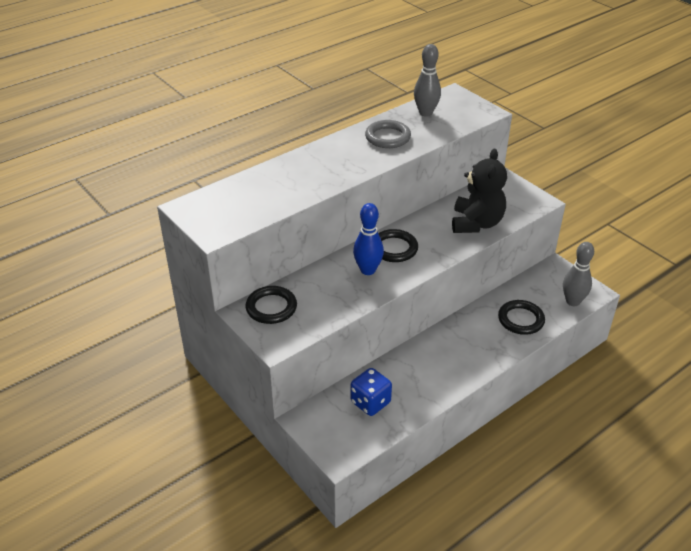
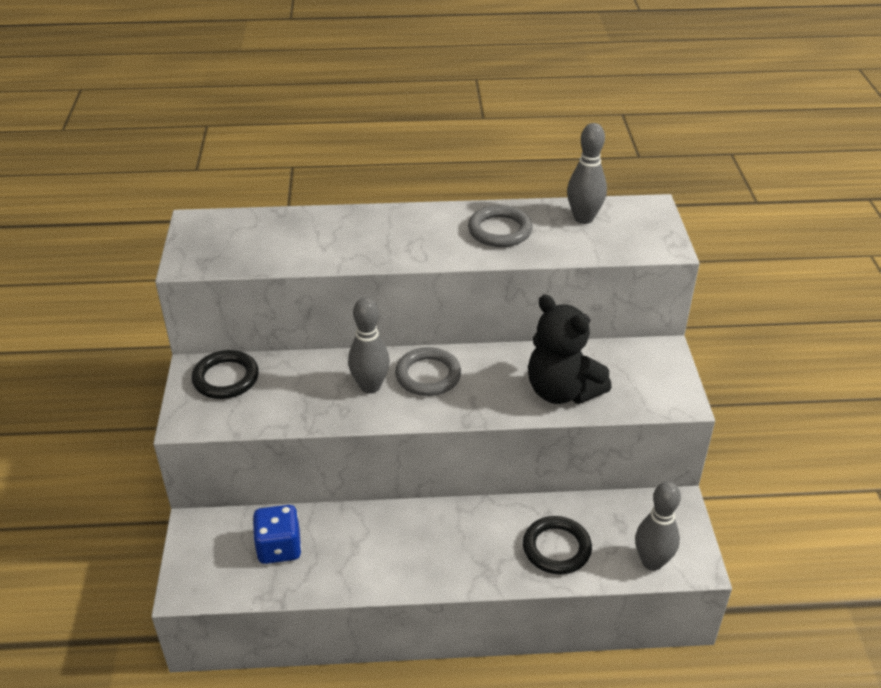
camera: 35 degrees right, 0 degrees up
blue bowling pin [353,203,384,275] -> grey bowling pin [348,298,390,394]
black ring [378,229,418,262] -> grey ring [395,347,461,396]
black teddy bear [452,149,507,233] -> black teddy bear turned 90 degrees clockwise [528,295,612,404]

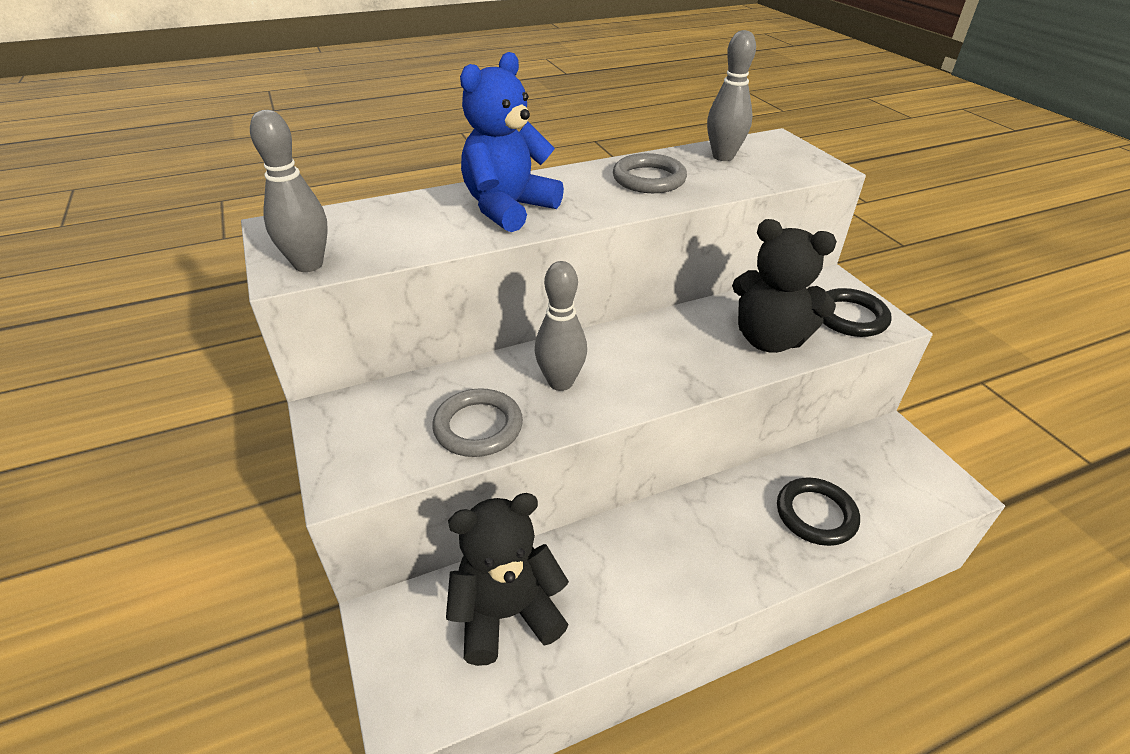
camera: 20 degrees left, 0 degrees up
black ring [192,350,259,399] -> black ring moved to [823,288,892,337]
blue dice [252,505,302,564] -> black teddy bear [446,493,569,666]
grey ring [395,347,461,396] -> grey ring moved to [432,388,523,457]
grey bowling pin [635,482,681,571] -> grey bowling pin moved to [250,110,328,272]
none -> blue teddy bear [460,52,564,232]

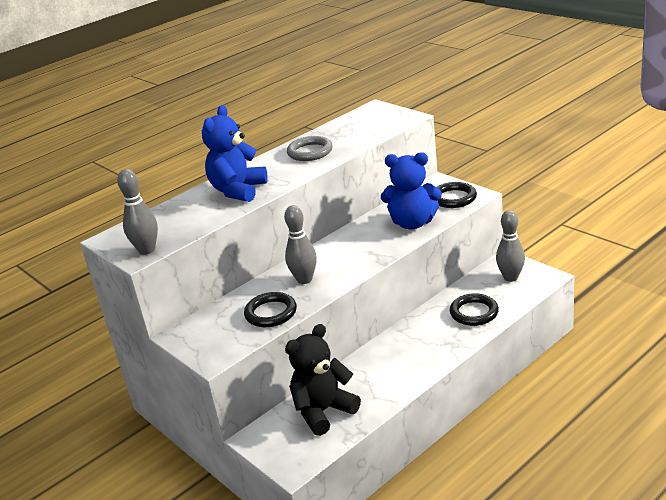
camera: 15 degrees left, 10 degrees down
grey ring [432,388,523,457] -> black ring [244,292,297,327]
grey bowling pin [707,30,756,161] -> grey bowling pin moved to [496,210,525,282]
black teddy bear [732,219,837,353] -> blue teddy bear [381,152,442,229]

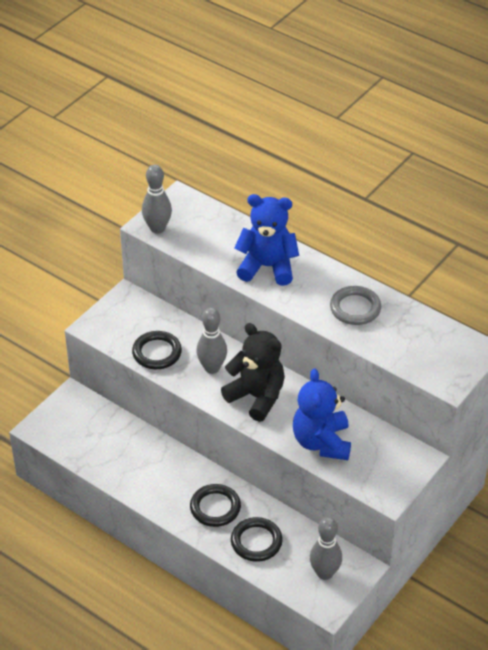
camera: 75 degrees right, 15 degrees up
black teddy bear [285,324,361,436] -> black teddy bear moved to [221,323,285,422]
black ring [437,182,477,208] -> black ring moved to [190,484,241,527]

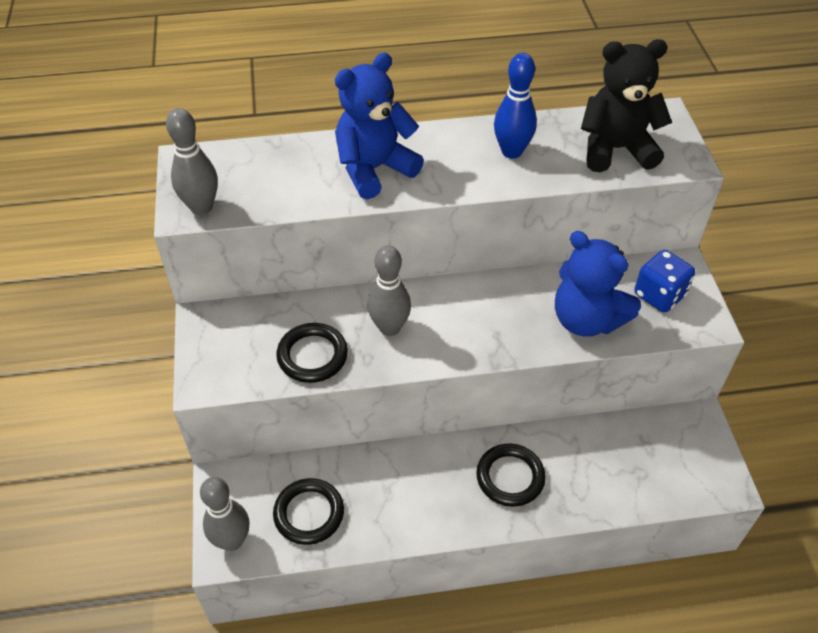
camera: 45 degrees left, 5 degrees up
black teddy bear [221,323,285,422] -> black teddy bear moved to [581,39,672,172]
black ring [231,517,283,562] -> black ring moved to [273,478,344,545]
grey bowling pin [310,517,342,580] -> grey bowling pin moved to [200,477,250,551]
grey ring [330,286,381,325] -> blue bowling pin [494,53,537,159]
none -> blue dice [634,250,695,312]

